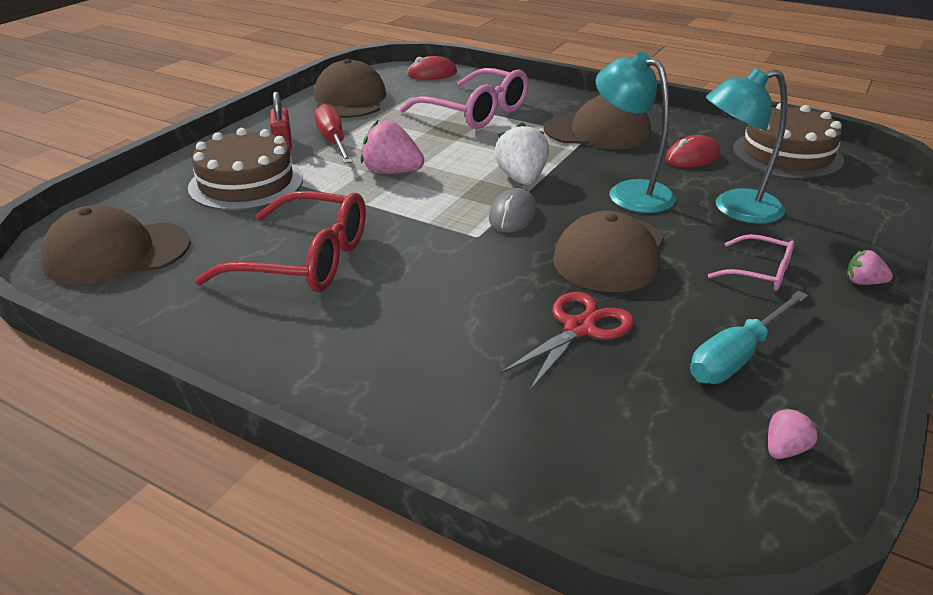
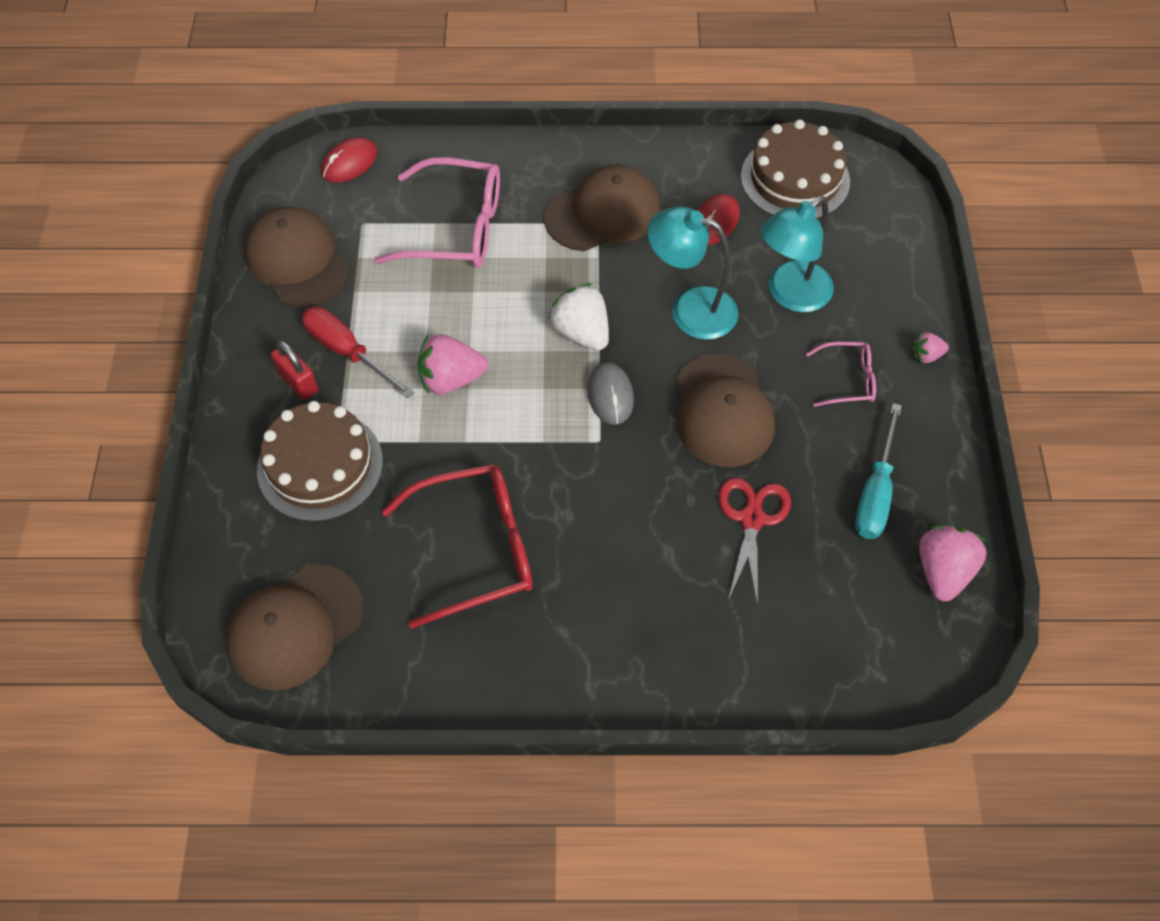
camera: 30 degrees left, 25 degrees up
pink strawberry [768,407,819,459] -> pink strawberry [919,525,987,601], size x1.90

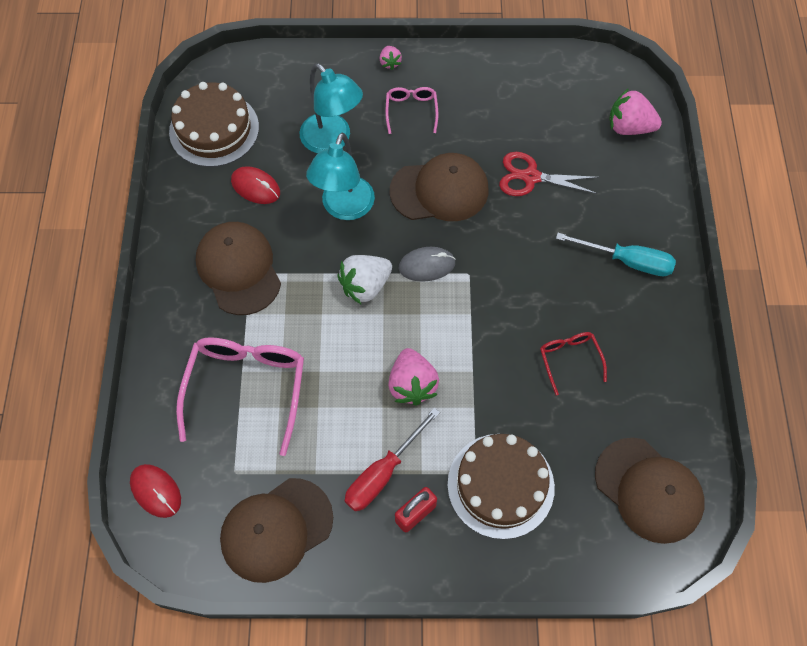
camera: 90 degrees left, 5 degrees up
red glasses [382,464,533,629] -> red glasses [540,332,607,396], size x0.51
turquoise screwdriver [855,403,902,539] -> turquoise screwdriver moved to [556,233,676,276]
pink strawberry [919,525,987,601] -> pink strawberry moved to [609,88,662,135]

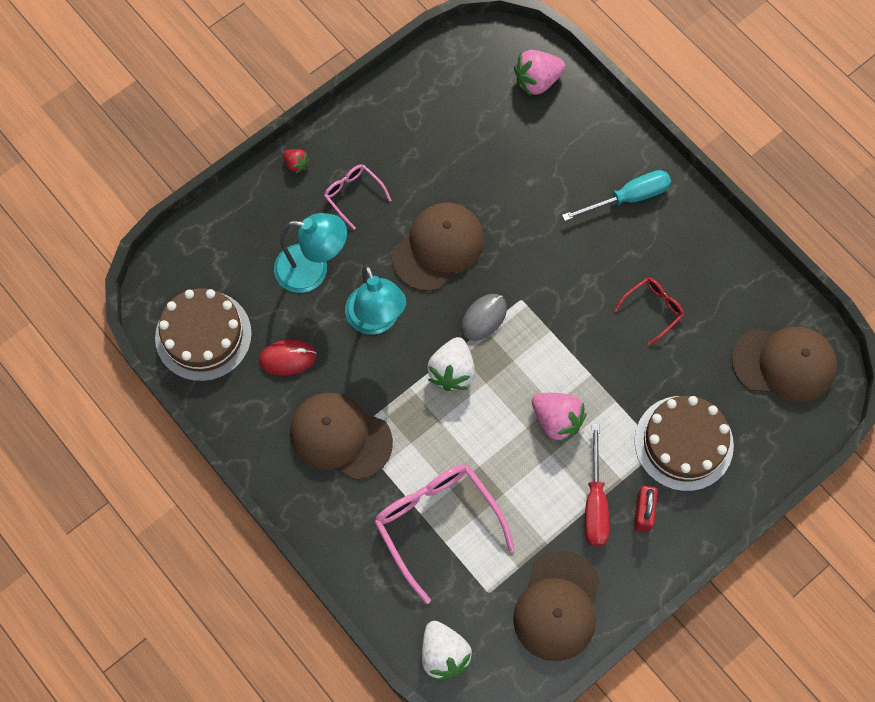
camera: 40 degrees left, 5 degrees up
red mouse [130,464,181,518] -> white strawberry [422,621,472,681]
pink strawberry [380,46,402,70] -> red strawberry [283,149,310,174]
red scissors [499,152,599,196] -> none
red glasses [540,332,607,396] -> red glasses turned 105 degrees clockwise [614,278,684,346]

